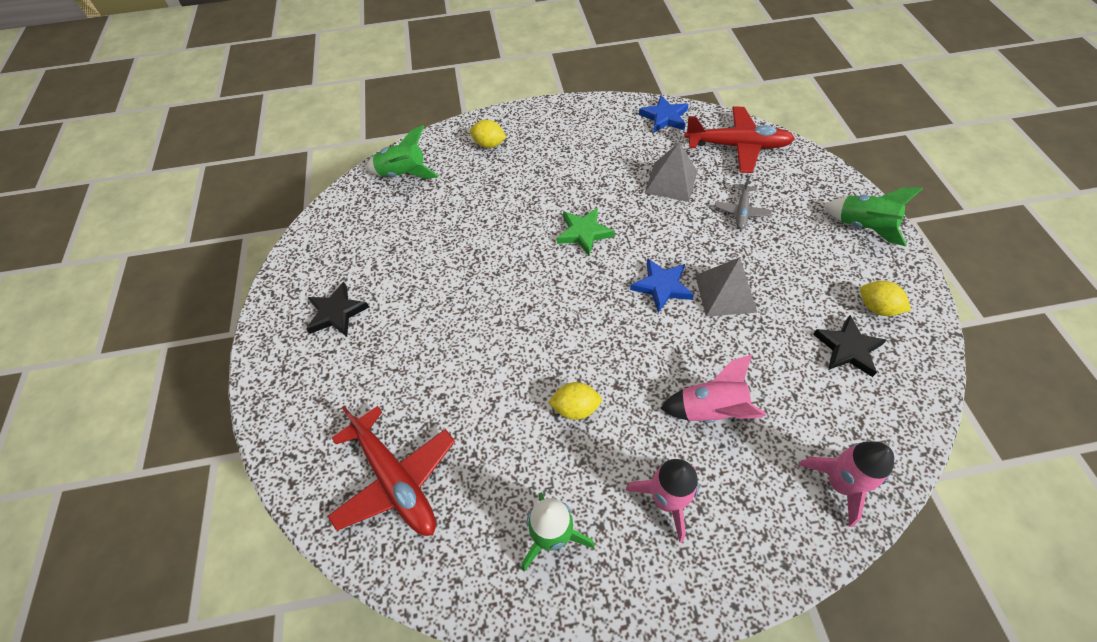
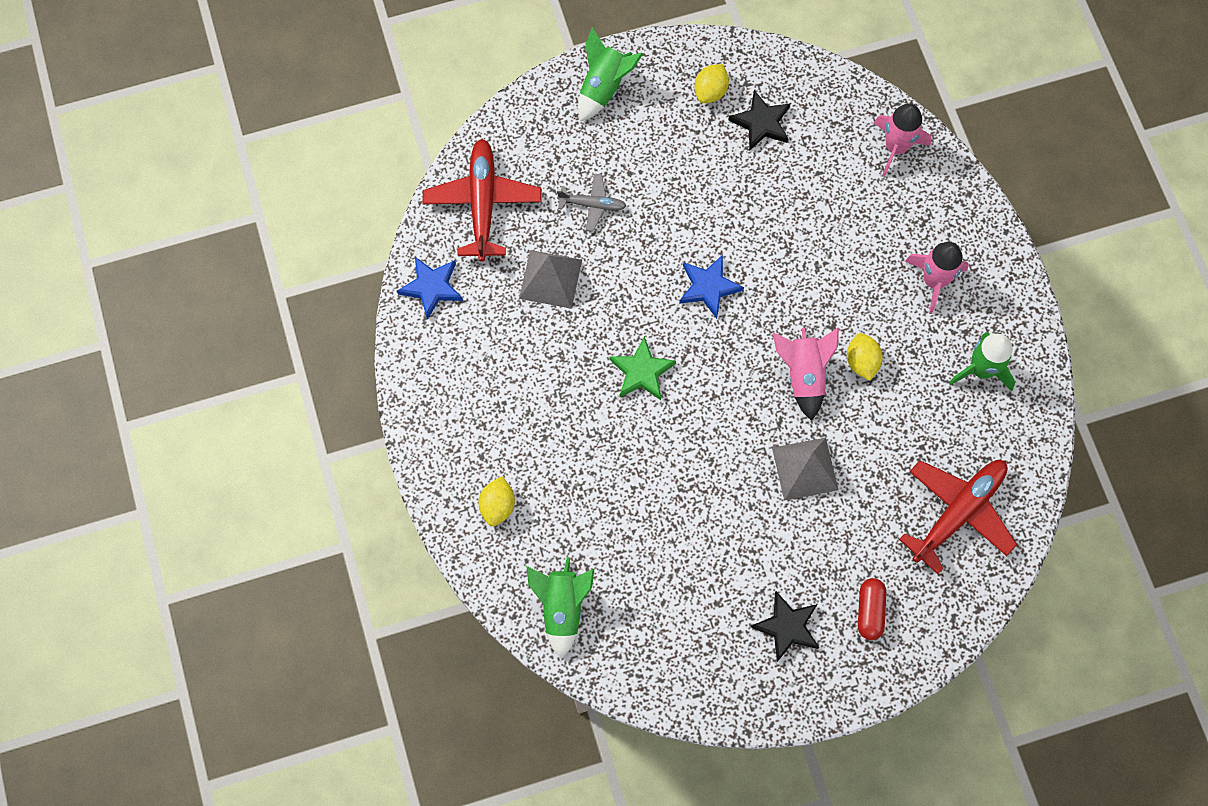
camera: 100 degrees left, 15 degrees up
pink rocket [660,354,766,423] -> pink rocket moved to [773,328,839,421]
grey pyramid [695,257,758,317] -> grey pyramid moved to [772,438,839,500]
none -> red capsule [858,578,886,640]

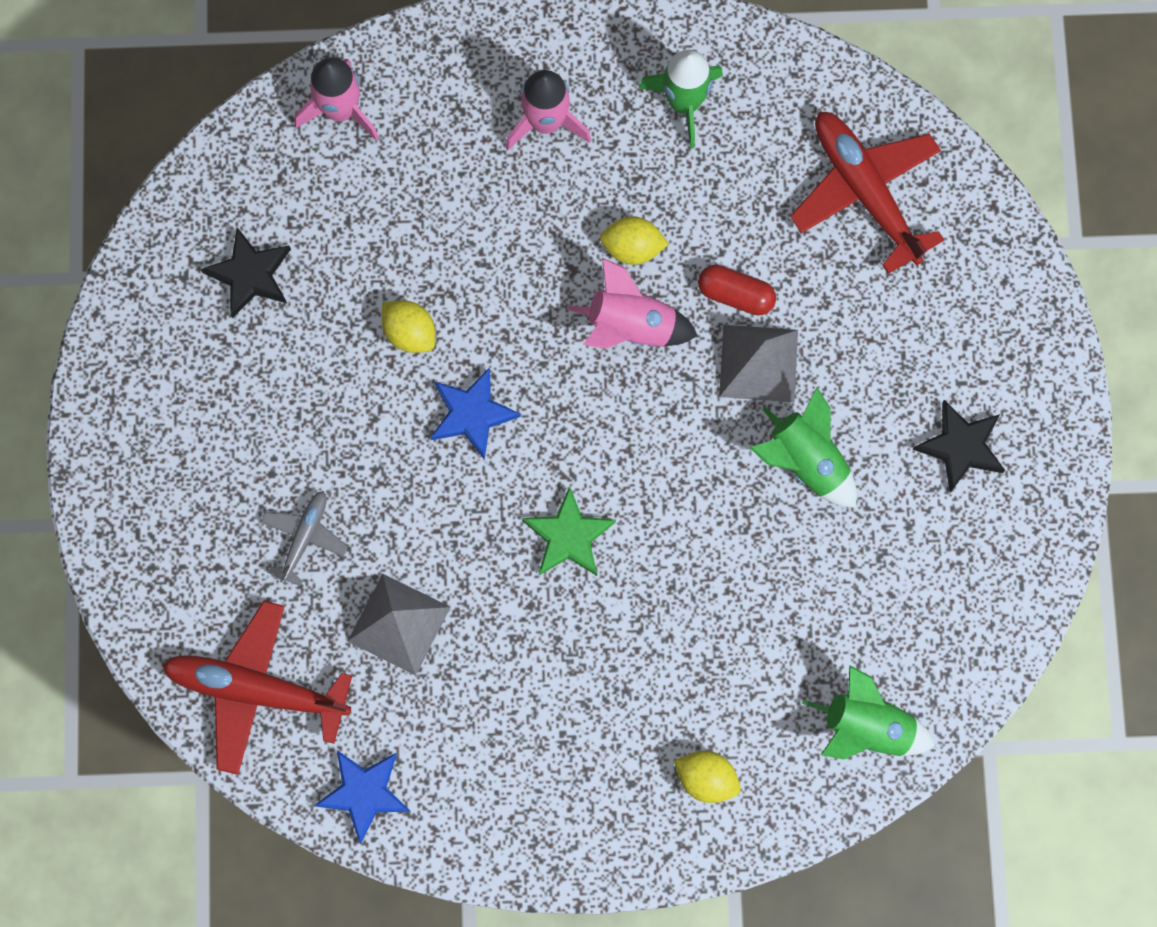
camera: 75 degrees left, 5 degrees up
green rocket [578,27,643,121] -> green rocket moved to [749,387,857,508]
yellow lemon [694,64,729,103] -> yellow lemon moved to [382,300,435,353]
red capsule [858,578,886,640] -> red capsule moved to [698,265,776,315]

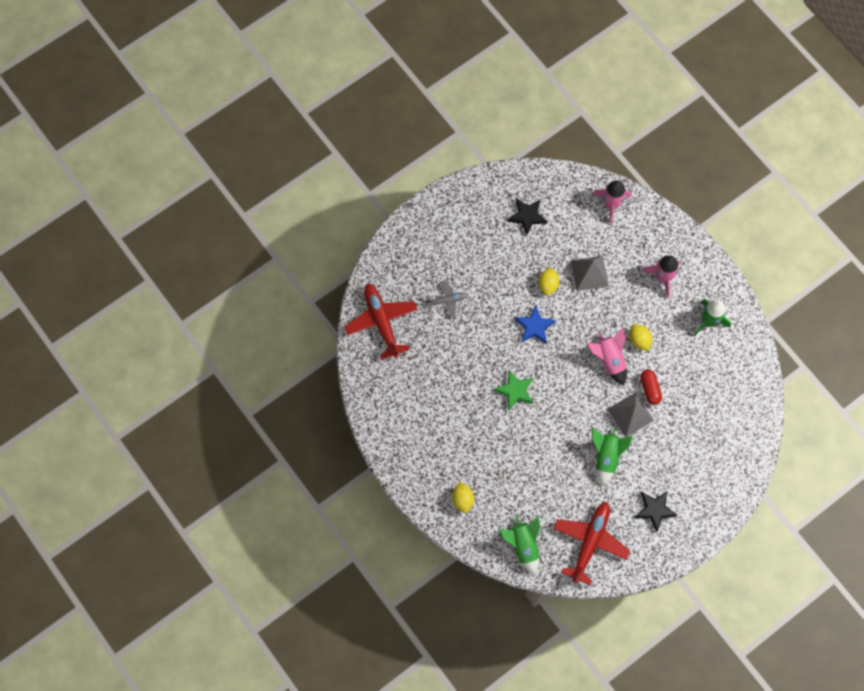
camera: 55 degrees right, 5 degrees down
blue star [314,750,411,844] -> none
grey pyramid [347,574,451,676] -> grey pyramid moved to [571,256,609,291]
red plane [790,112,944,274] -> red plane moved to [553,502,630,585]

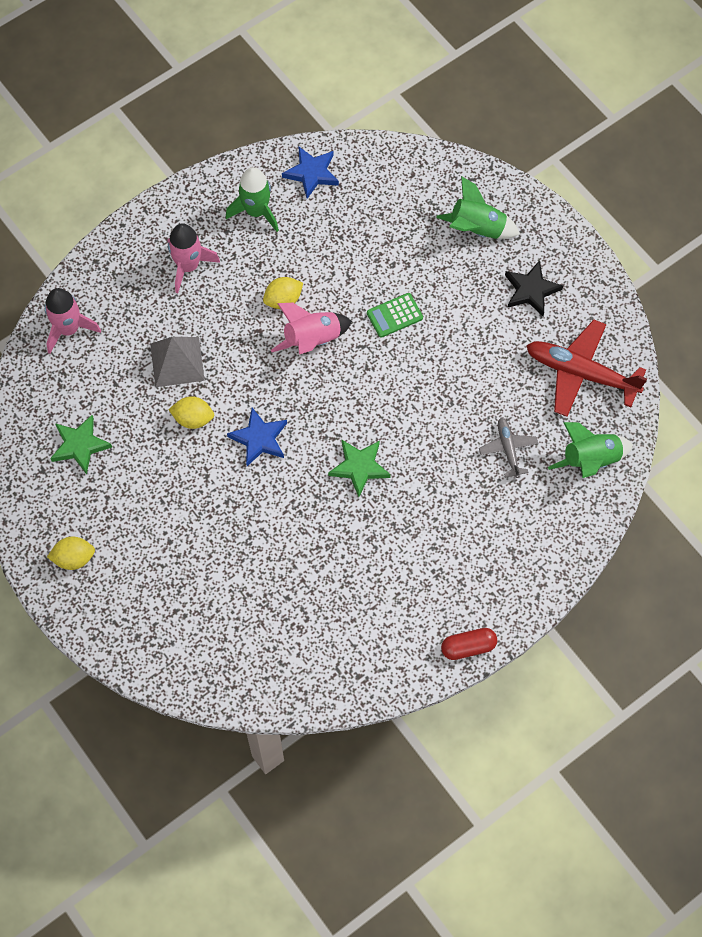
camera: 90 degrees left, 5 degrees down
red plane [344,283,418,360] -> none
grey plane [425,281,468,318] -> grey plane moved to [479,418,538,478]
yellow lemon [452,482,474,513] -> yellow lemon moved to [47,537,95,570]
black star [507,198,548,236] -> green star [50,415,112,475]
green rocket [592,427,633,486] -> green rocket moved to [436,176,520,239]
grey pyramid [607,393,654,437] -> green calculator [367,293,423,338]
red capsule [640,369,662,405] -> red capsule moved to [441,628,497,660]
none -> blue star [282,146,339,199]

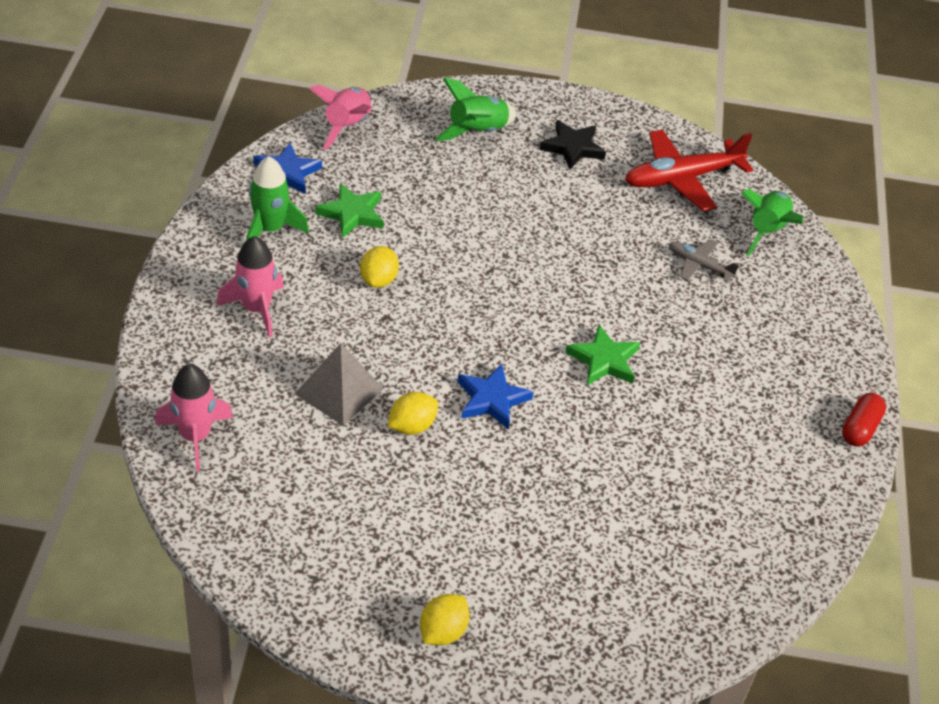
camera: 50 degrees left, 20 degrees down
green star [50,415,112,475] -> green star moved to [315,183,384,238]
pink rocket [271,303,352,354] -> pink rocket moved to [309,85,372,150]
green calculator [367,293,423,338] -> none

